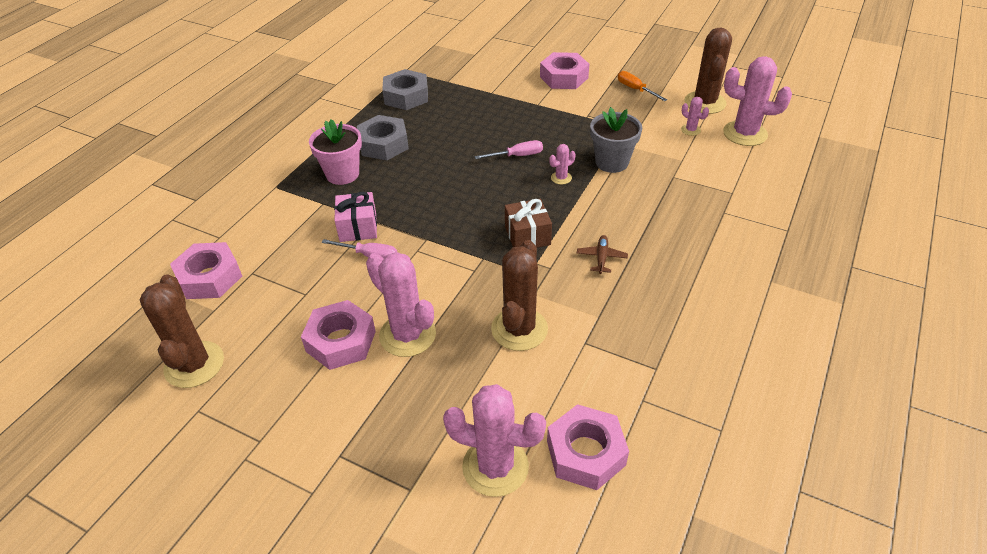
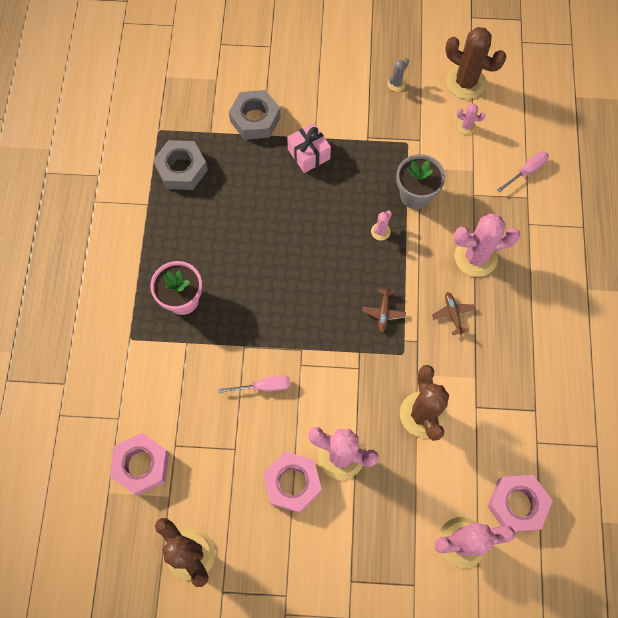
camera: 25 degrees left, 25 degrees up
pink gift [334,192,377,242] -> pink gift moved to [287,123,331,173]
grey nut [357,115,409,160] -> grey nut moved to [229,90,281,140]
pink screwdriver [475,140,543,159] -> pink screwdriver moved to [497,151,549,192]
brown gift [505,199,552,248] -> brown plane [362,285,406,332]
pink nut [540,52,589,89] -> none
orange screwdriver [618,71,667,101] -> grey cactus [388,58,409,92]
brown cactus [685,27,732,114] -> brown cactus turned 45 degrees counterclockwise [445,27,507,99]
pink cactus [723,56,792,146] -> pink cactus moved to [454,213,520,277]

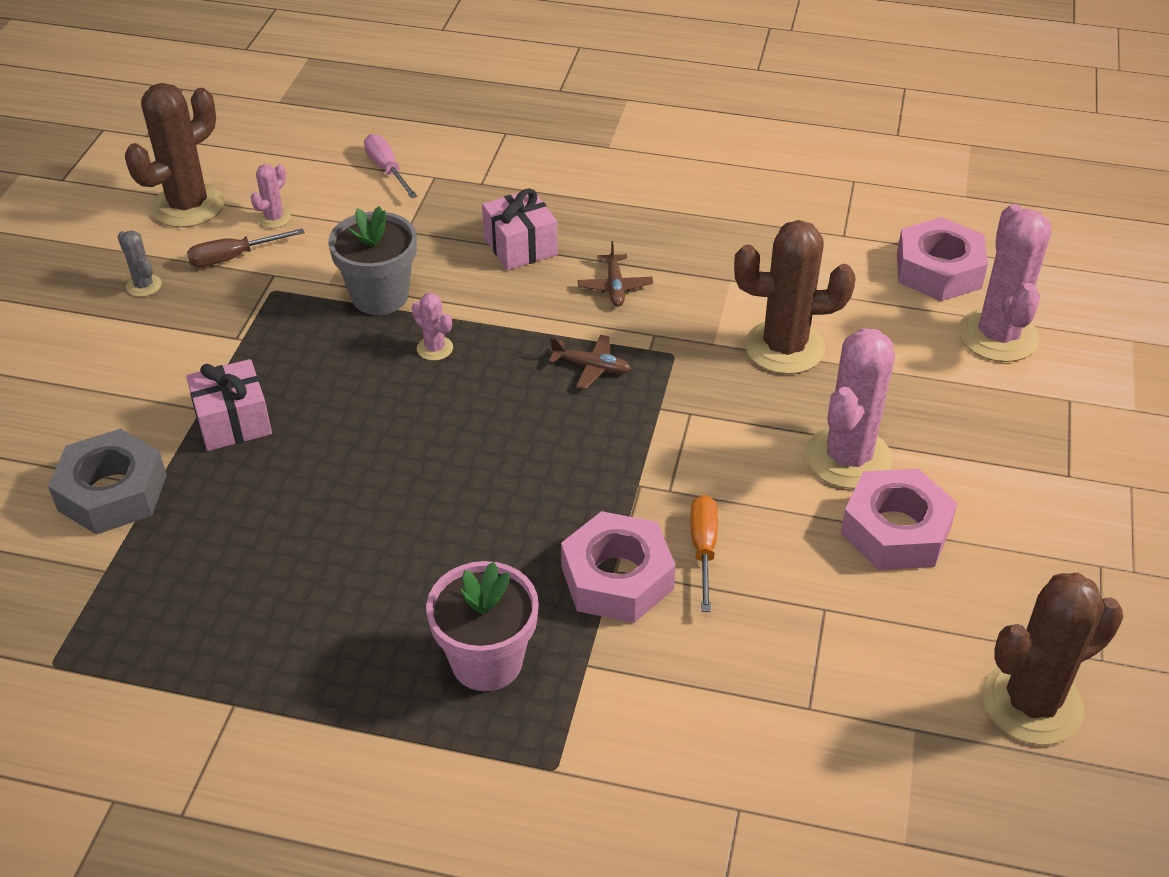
camera: 80 degrees left, 25 degrees down
pink nut [110,433,169,496] -> pink nut moved to [561,511,676,623]
grey nut [153,140,208,190] -> none
pink screwdriver [218,375,291,393] -> orange screwdriver [690,495,718,612]
brown plane [432,292,475,335] -> brown plane turned 90 degrees counterclockwise [578,241,653,307]
pink cactus [454,213,520,277] -> pink gift [482,188,558,270]
none -> brown screwdriver [187,228,305,267]

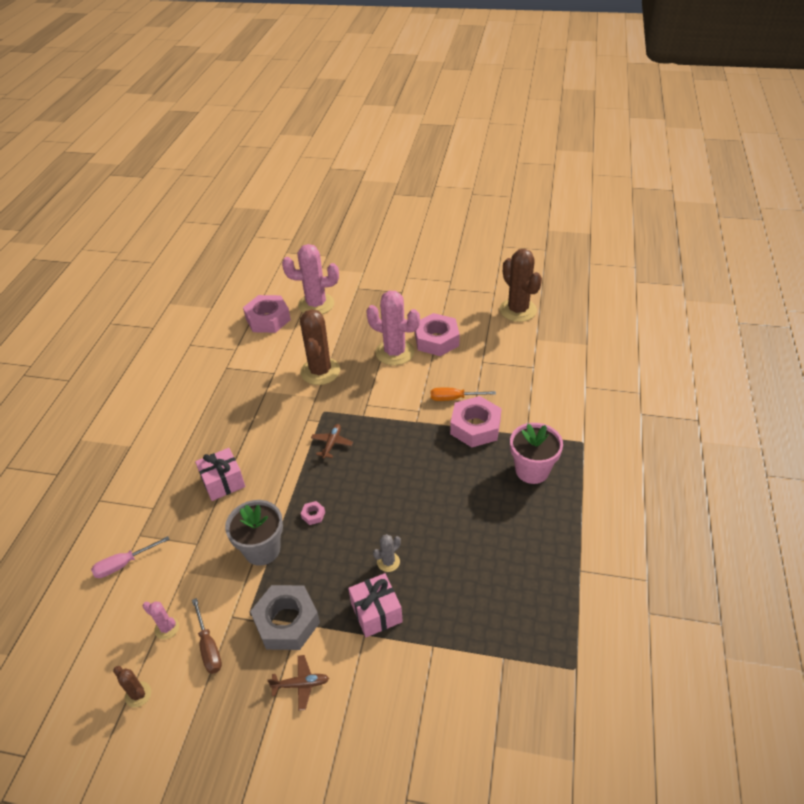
camera: 90 degrees left, 0 degrees up
grey nut [48,429,167,535] -> grey nut moved to [250,585,320,650]
grey cactus [118,230,162,297] -> grey cactus moved to [373,534,401,572]
brown cactus [125,83,225,227] -> brown cactus [113,666,151,707], size x0.46
pink cactus [412,292,453,361] -> pink nut [301,501,325,525]
brown plane [578,241,653,307] -> brown plane moved to [268,655,329,711]

